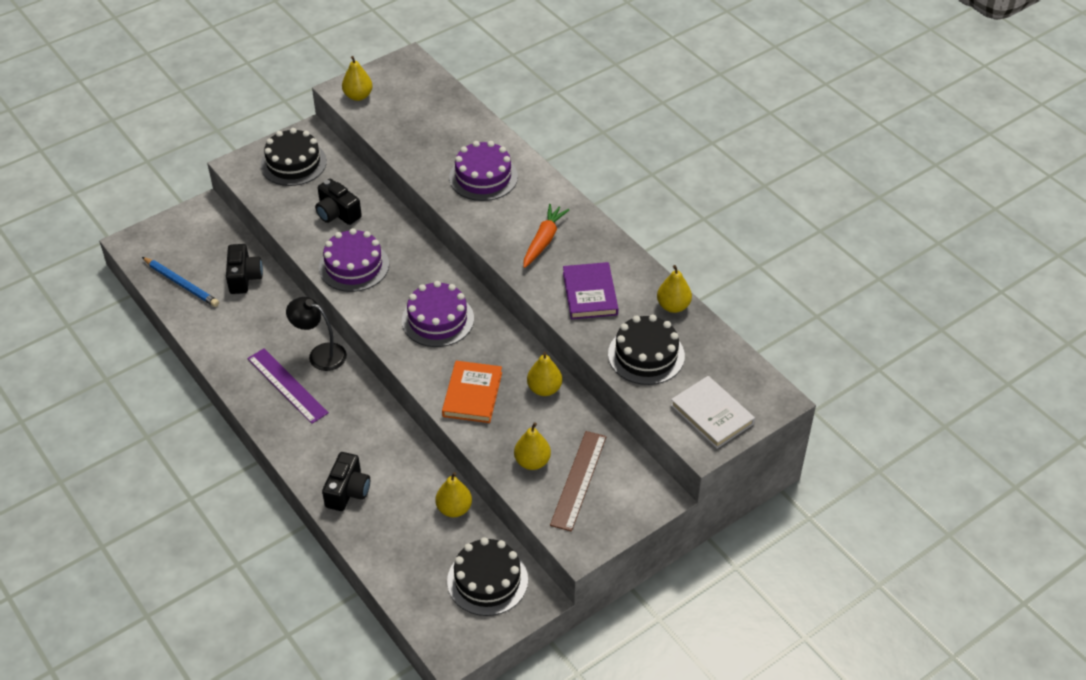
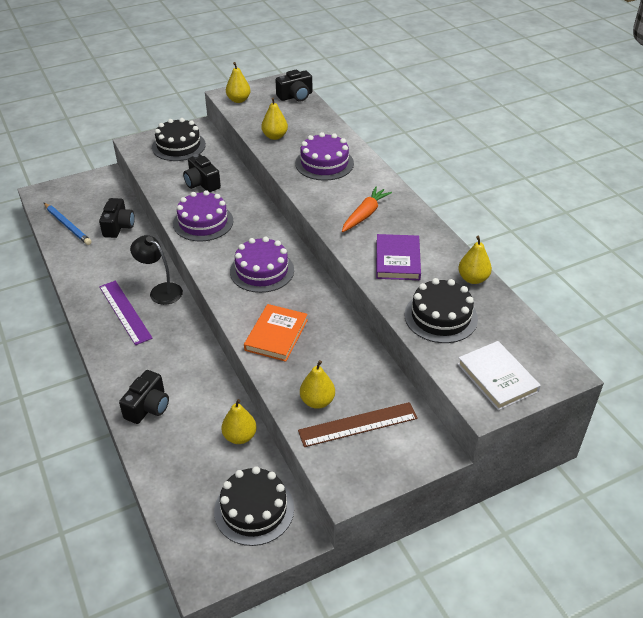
camera: 10 degrees right, 5 degrees down
yellow pear [527,352,562,396] -> yellow pear moved to [261,98,288,140]
brown ruler [550,431,606,532] -> brown ruler turned 45 degrees clockwise [298,402,418,447]
none -> black camera [276,70,312,102]

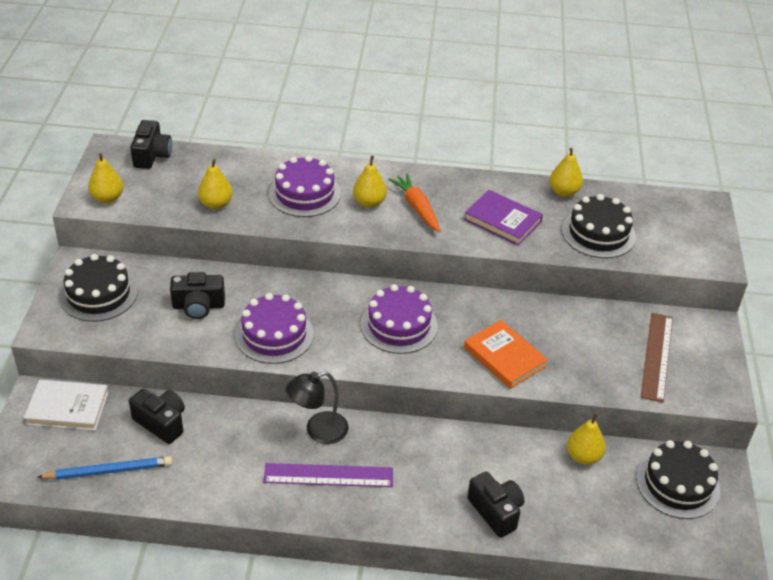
camera: 60 degrees left, 0 degrees up
yellow pear [300,360,335,409] -> yellow pear moved to [353,156,387,208]
white book [458,341,541,411] -> white book moved to [24,380,108,431]

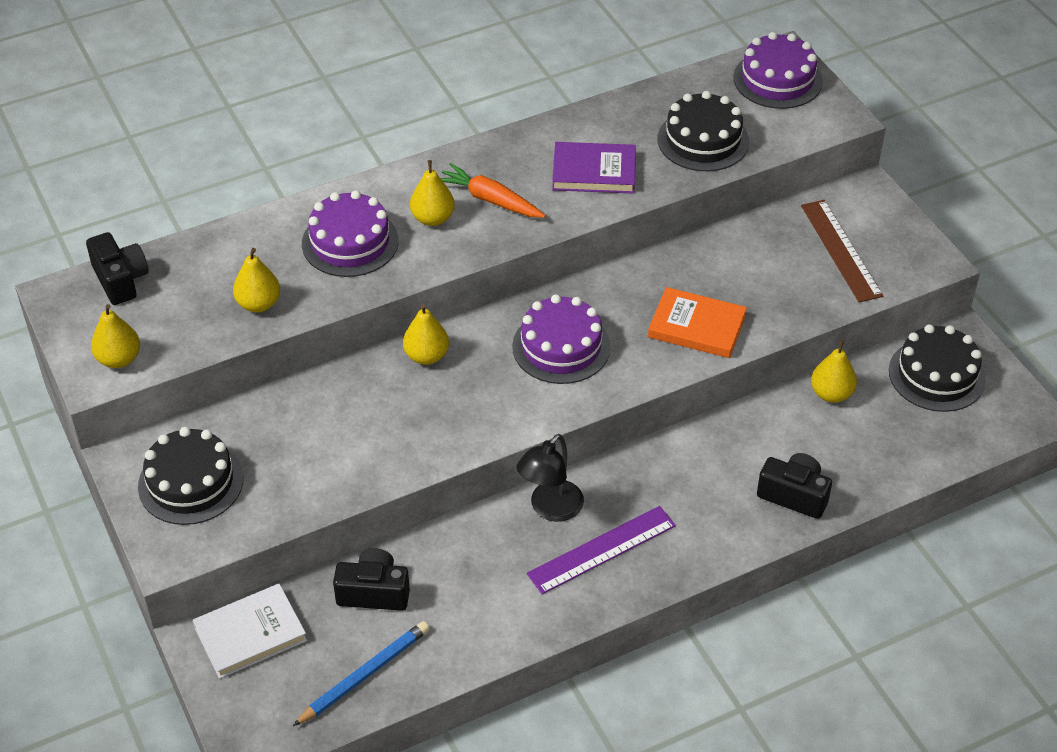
camera: 30 degrees left, 5 degrees up
black camera [170,272,225,319] -> none
purple cake [235,293,314,364] -> purple cake moved to [734,32,823,109]
yellow pear [549,148,583,197] -> yellow pear moved to [403,304,449,365]

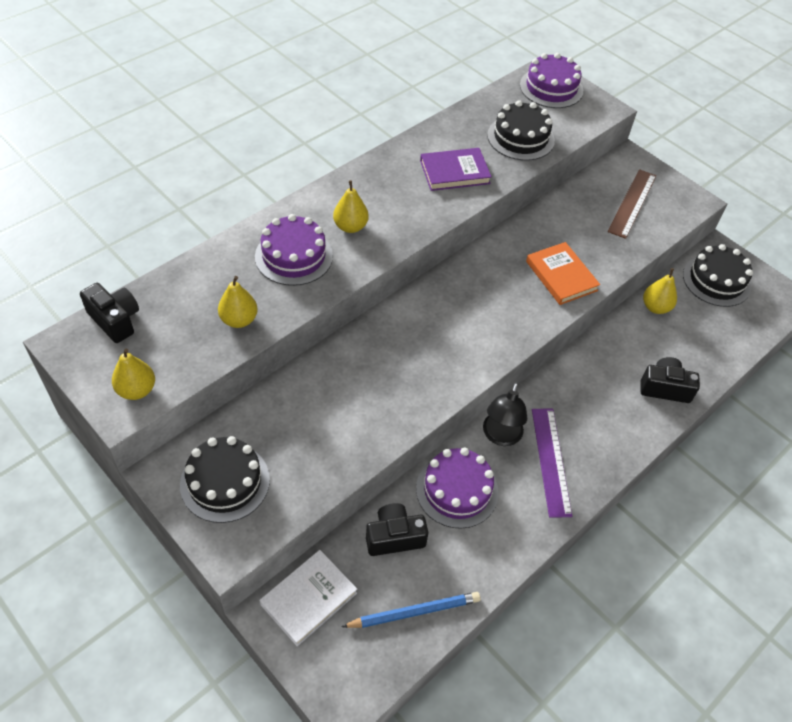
camera: 20 degrees left, 5 degrees up
blue pencil [293,621,430,726] -> blue pencil turned 45 degrees clockwise [341,592,481,628]
yellow pear [403,304,449,365] -> none
orange carrot [440,163,546,218] -> none
purple cake [512,294,610,384] -> purple cake moved to [416,447,498,529]
purple ruler [527,506,676,594] -> purple ruler turned 45 degrees counterclockwise [532,409,572,518]
orange book [648,287,747,358] -> orange book turned 60 degrees clockwise [526,242,600,305]
brown ruler [801,200,883,302] -> brown ruler turned 60 degrees clockwise [608,169,656,239]

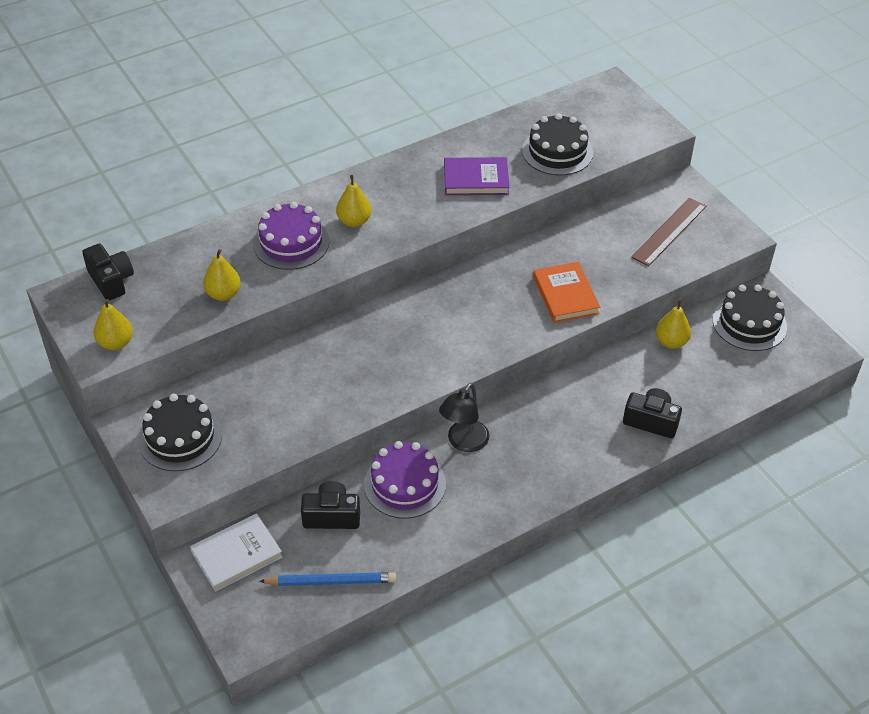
camera: 15 degrees right, 5 degrees down
purple cake [520,53,583,108] -> none
purple ruler [532,409,572,518] -> none

